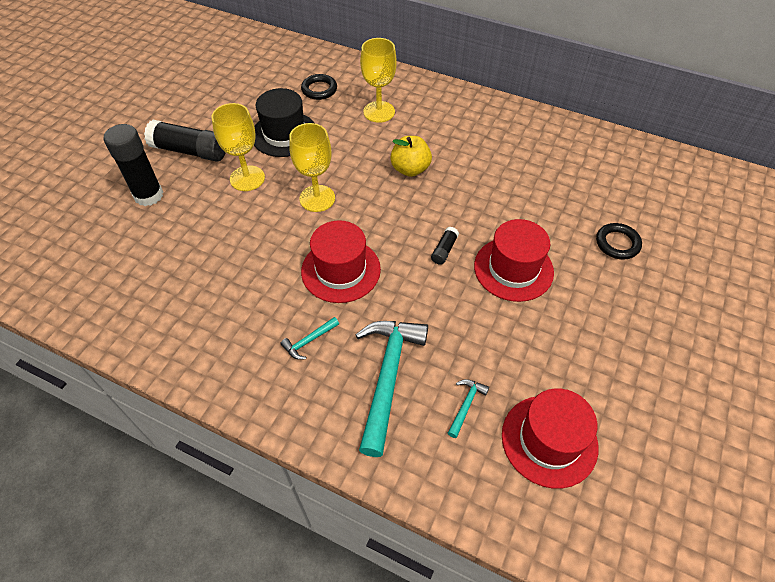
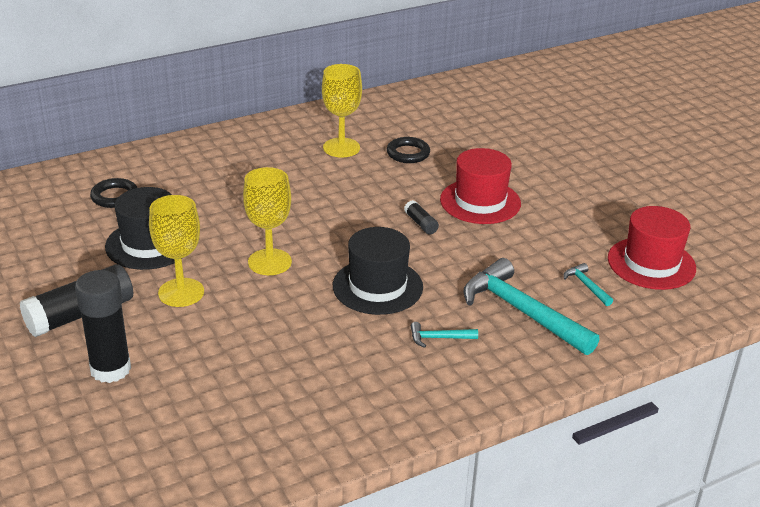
camera: 55 degrees left, 20 degrees down
turquoise hammer [281,317,339,360] -> turquoise hammer turned 90 degrees clockwise [411,322,478,348]
red hat [301,220,381,303] -> black hat [333,227,423,315]
yellow goblet [360,38,397,123] -> yellow goblet moved to [322,64,362,157]
yellow apple [390,136,432,177] -> none
black ring [596,223,642,259] -> black ring moved to [387,137,430,163]

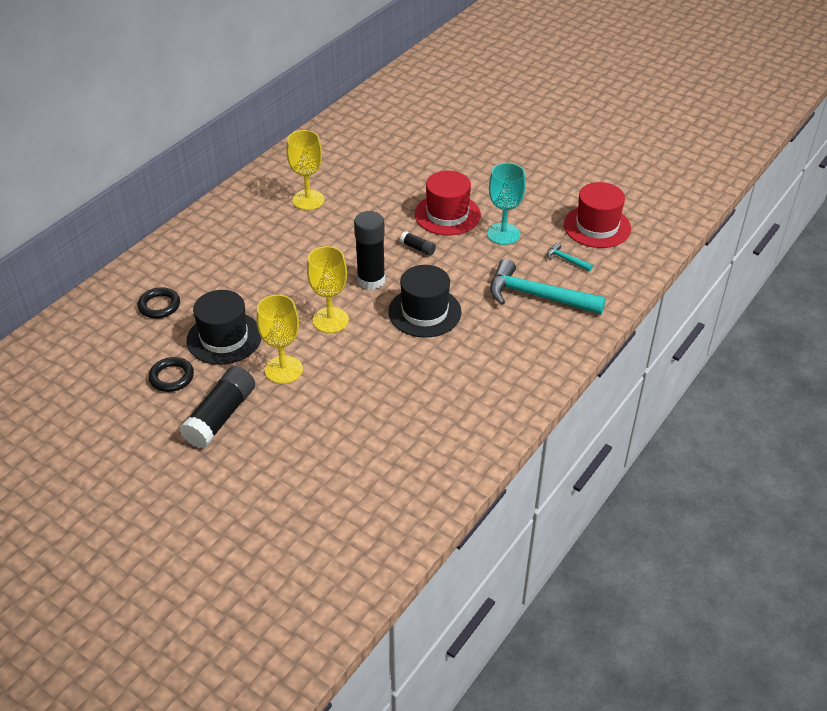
camera: 25 degrees left, 10 degrees up
black glue stick [75,270,131,383] -> black glue stick moved to [354,211,385,290]
black ring [387,137,430,163] -> black ring moved to [148,357,194,392]
turquoise hammer [411,322,478,348] -> none
none -> turquoise goblet [487,163,526,245]

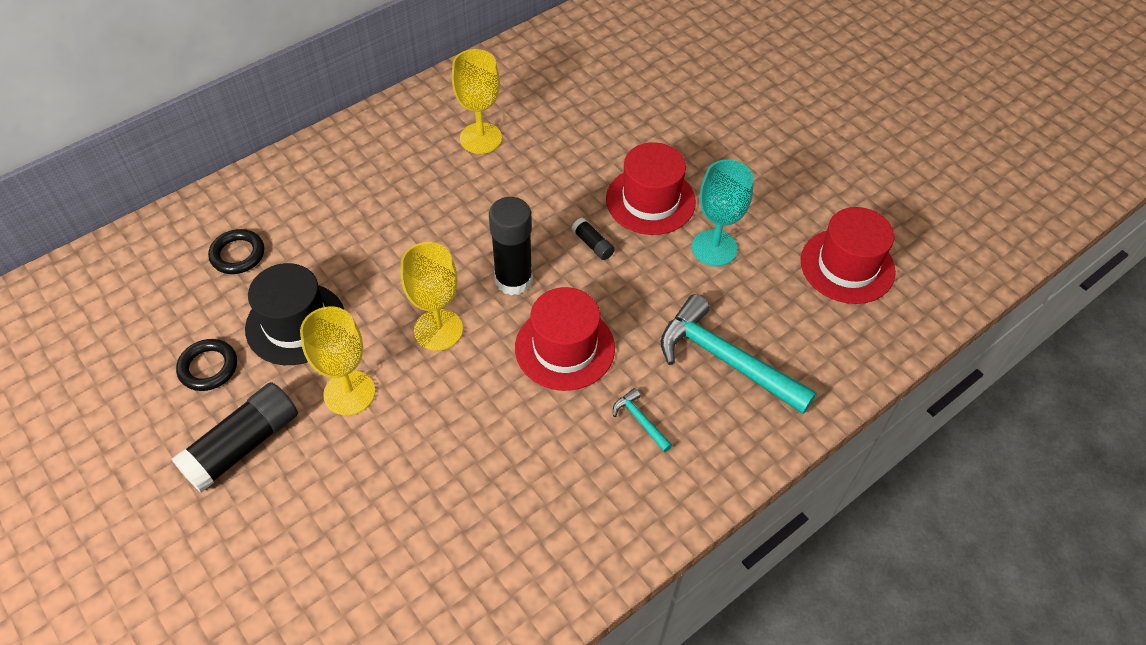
camera: 15 degrees right, 10 degrees up
black hat [388,265,462,338] -> red hat [515,287,615,391]
turquoise hammer [547,243,593,271] -> turquoise hammer moved to [613,388,672,452]

